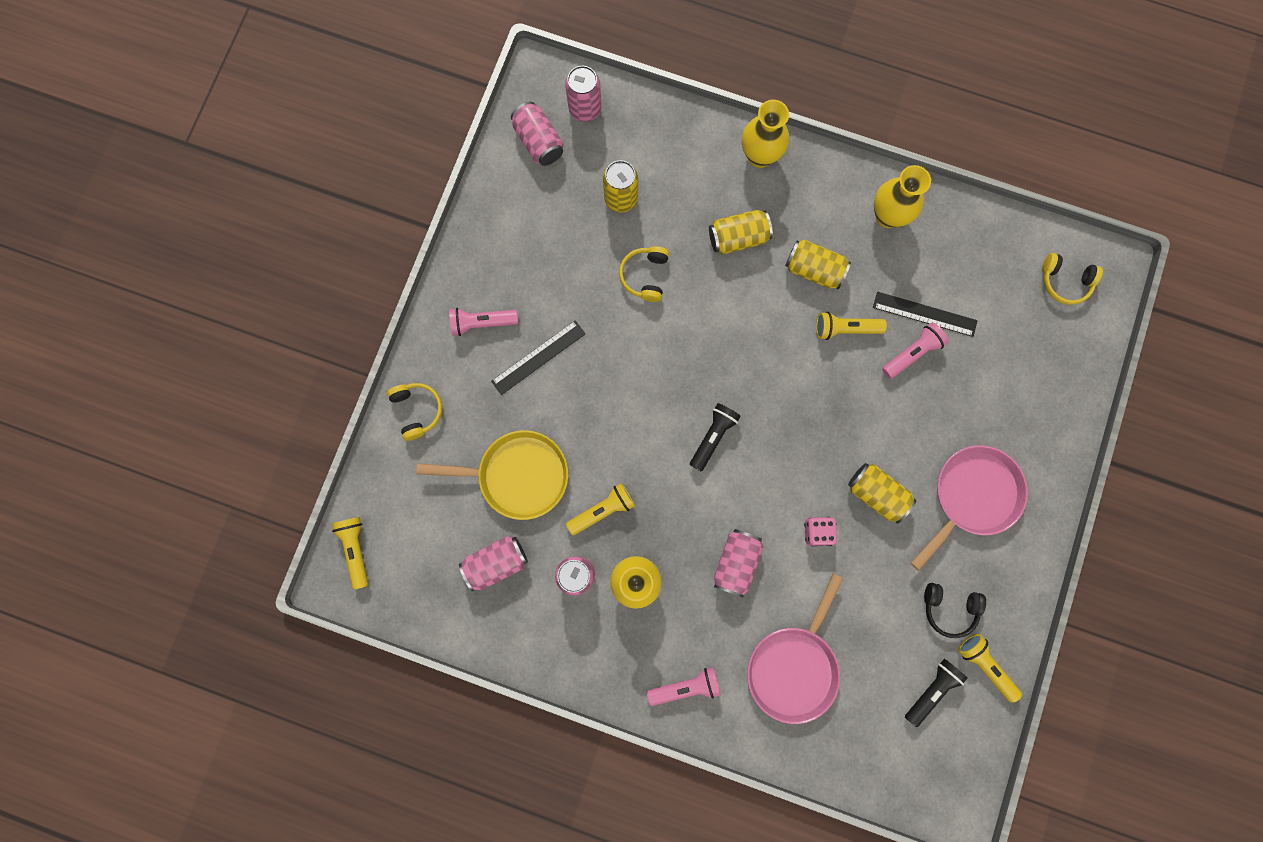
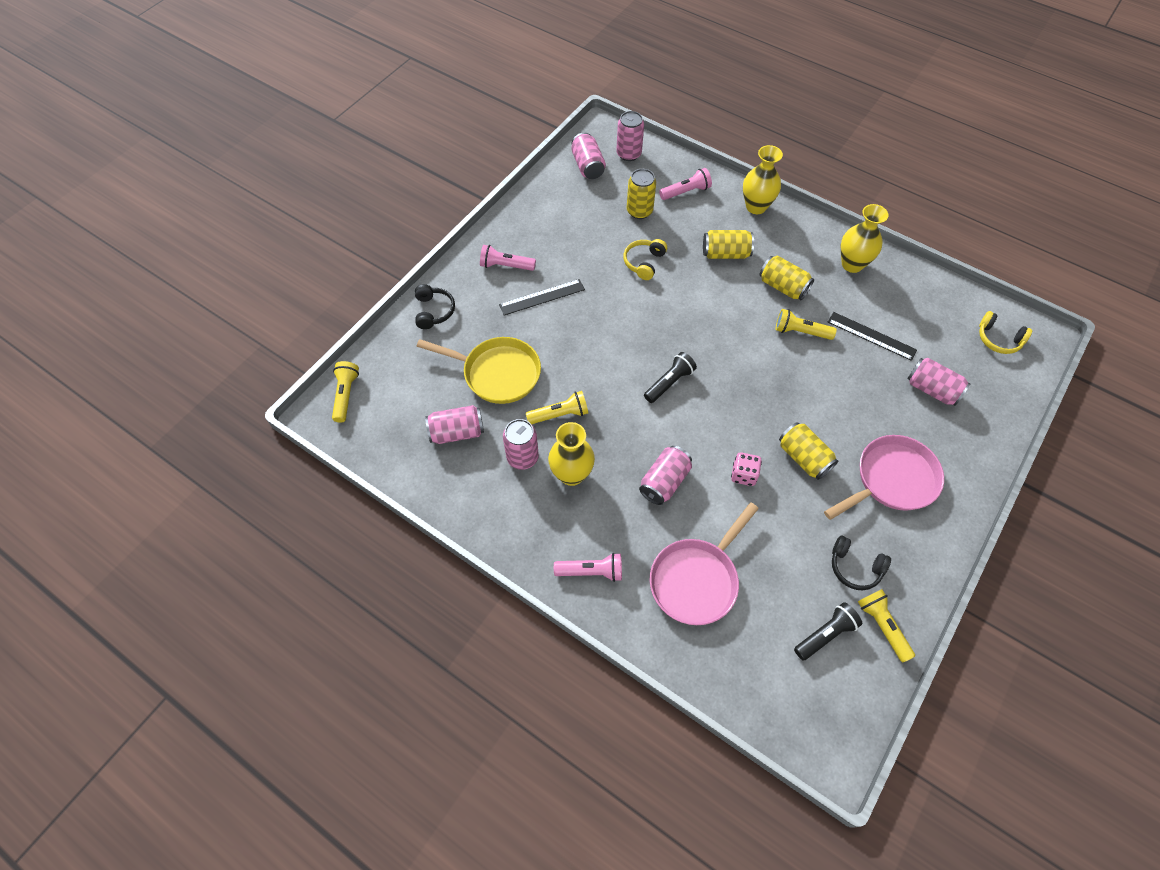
camera: 15 degrees right, 20 degrees down
yellow headphones [387,383,442,441] -> black headphones [415,284,455,329]
pink flashlight [882,323,949,379] -> pink flashlight moved to [659,168,712,200]
none -> pink can [907,358,971,406]

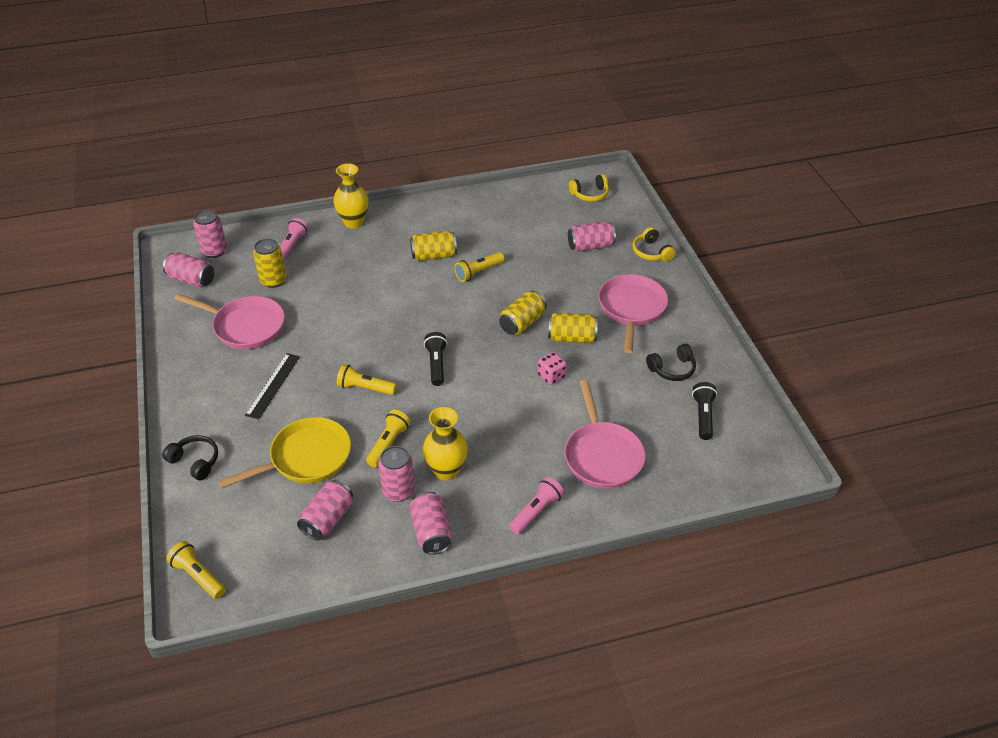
camera: 50 degrees left, 15 degrees down
pink flashlight [480,245,536,271] -> none
yellow headphones [623,239,667,280] -> yellow headphones moved to [632,227,676,262]
pink can [639,446,692,505] -> pink can moved to [410,491,452,555]
yellow can [703,230,754,259] -> yellow can moved to [499,291,547,335]
black ruler [828,312,917,361] -> none
yellow vase [841,204,889,273] -> none
yellow flashlight [858,589,915,662] -> yellow flashlight moved to [337,364,397,395]
none -> pink pan [174,294,285,349]

